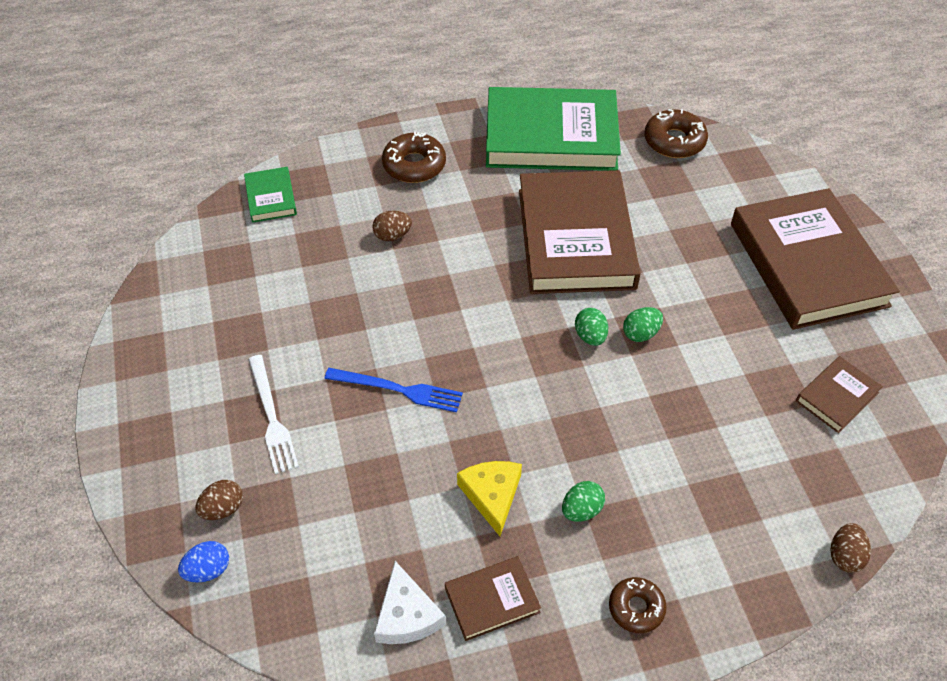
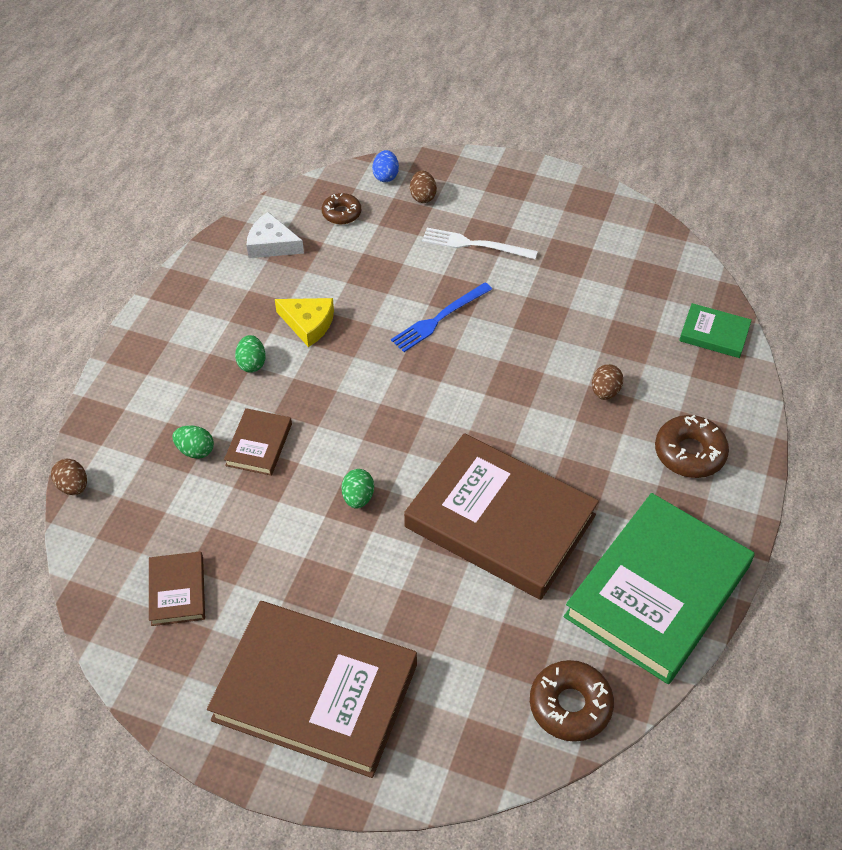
camera: 125 degrees right, 0 degrees up
brown book [445,556,541,641] -> brown book moved to [224,408,292,476]
green egg [575,308,608,346] -> green egg moved to [172,425,214,459]
brown donut [609,577,667,633] -> brown donut moved to [322,193,361,224]

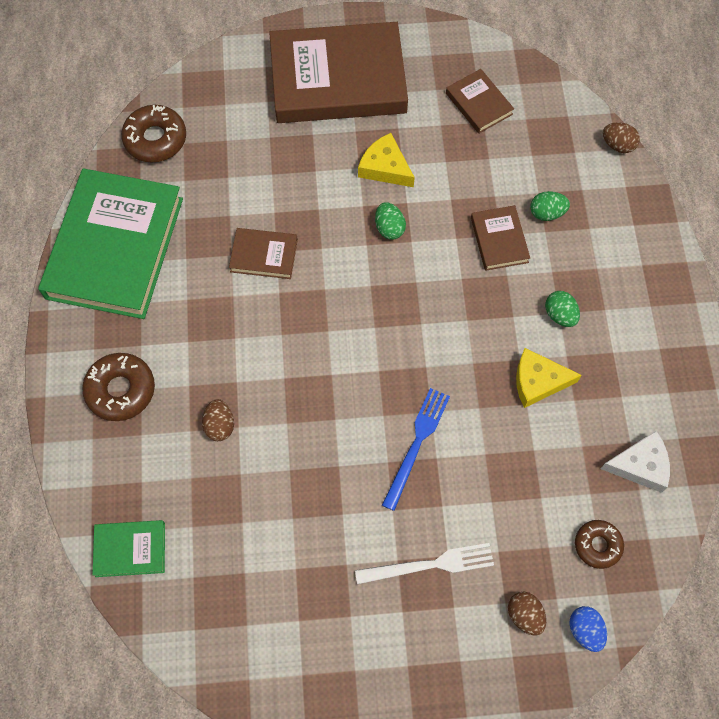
camera: 155 degrees right, 15 degrees up
brown book [404,433,599,600] -> brown book [229,228,298,279], size x0.44
none -> yellow cheese [358,133,415,187]

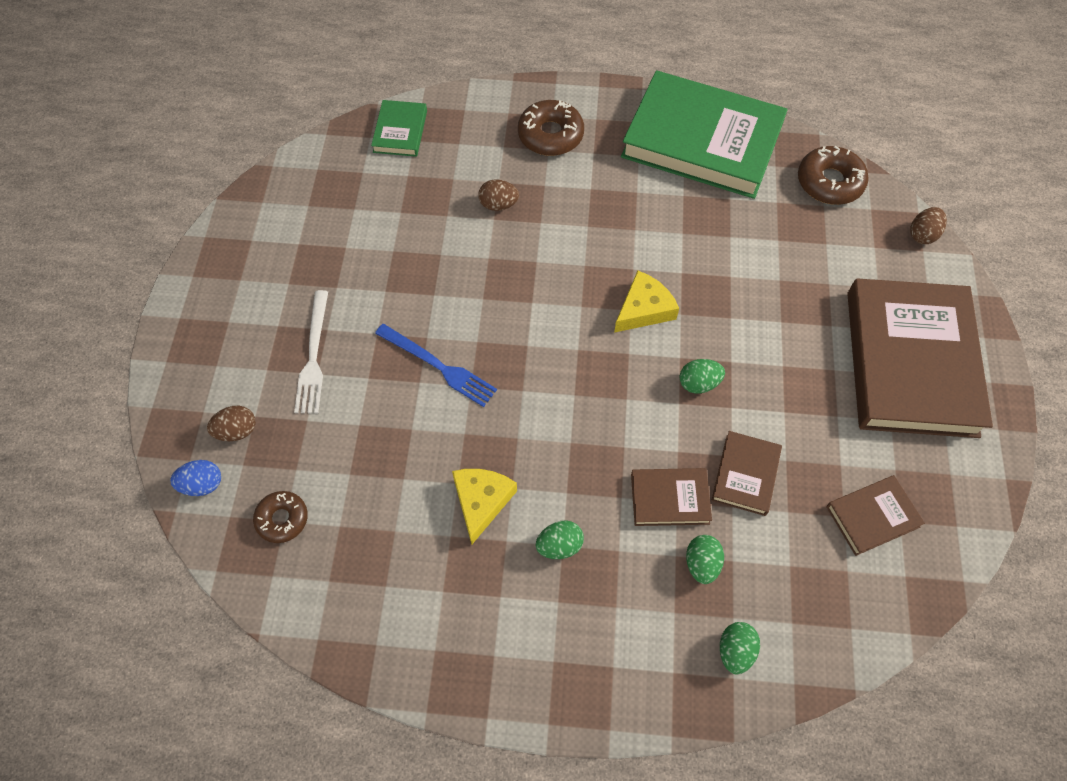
camera: 100 degrees right, 5 degrees down
brown book [229,228,298,279] -> brown book moved to [712,431,782,516]
yellow cheese [358,133,415,187] -> yellow cheese moved to [614,270,679,333]
white cheese [601,431,670,493] -> none
brown egg [603,122,640,153] -> brown egg moved to [910,207,947,244]
none -> green egg [720,622,760,674]

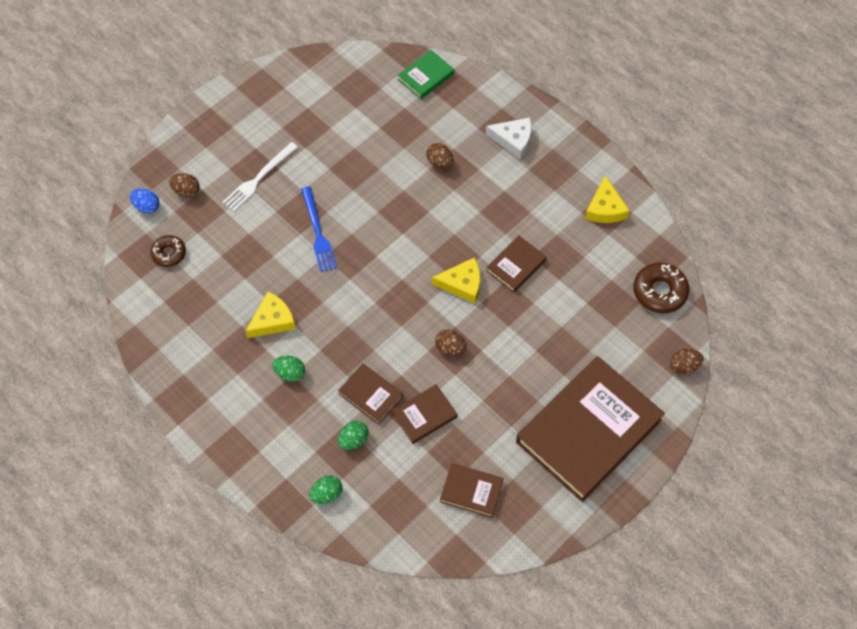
camera: 40 degrees right, 0 degrees up
brown donut [518,100,584,156] -> white cheese [486,117,532,159]
green book [621,70,788,199] -> yellow cheese [585,176,630,223]
green egg [680,359,725,394] -> brown egg [435,330,467,356]
none -> brown book [486,235,547,293]

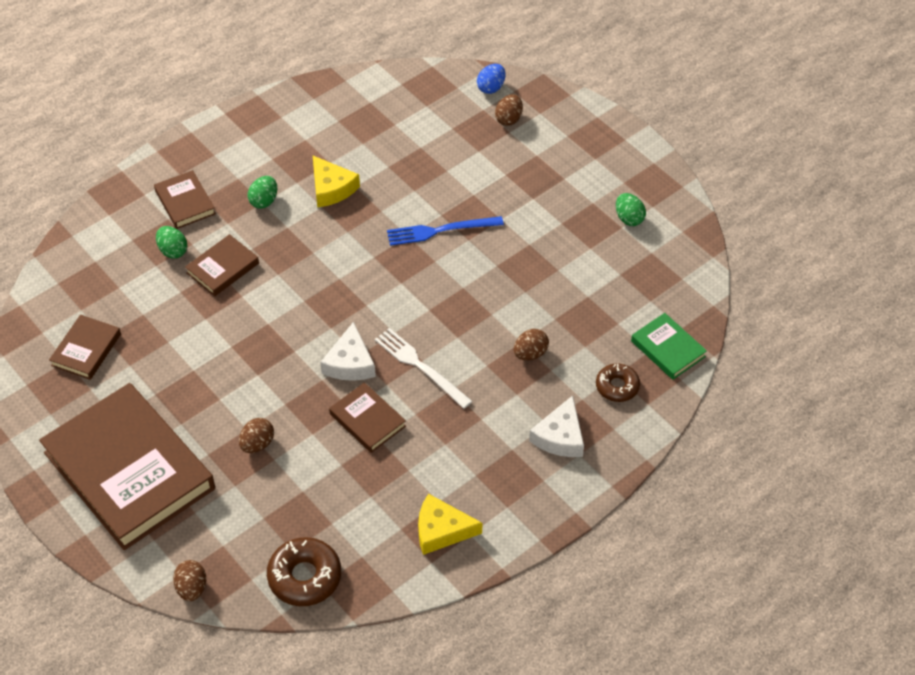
camera: 95 degrees right, 10 degrees down
brown donut [150,235,186,267] -> brown donut moved to [596,364,640,402]
white fork [222,142,298,211] -> white fork moved to [375,328,473,409]
green egg [309,475,343,504] -> green egg moved to [616,193,646,226]
brown book [392,384,457,444] -> brown book moved to [154,170,216,229]
yellow cheese [432,258,480,303] -> white cheese [320,322,376,381]
brown egg [435,330,467,356] -> brown egg moved to [239,418,274,453]

